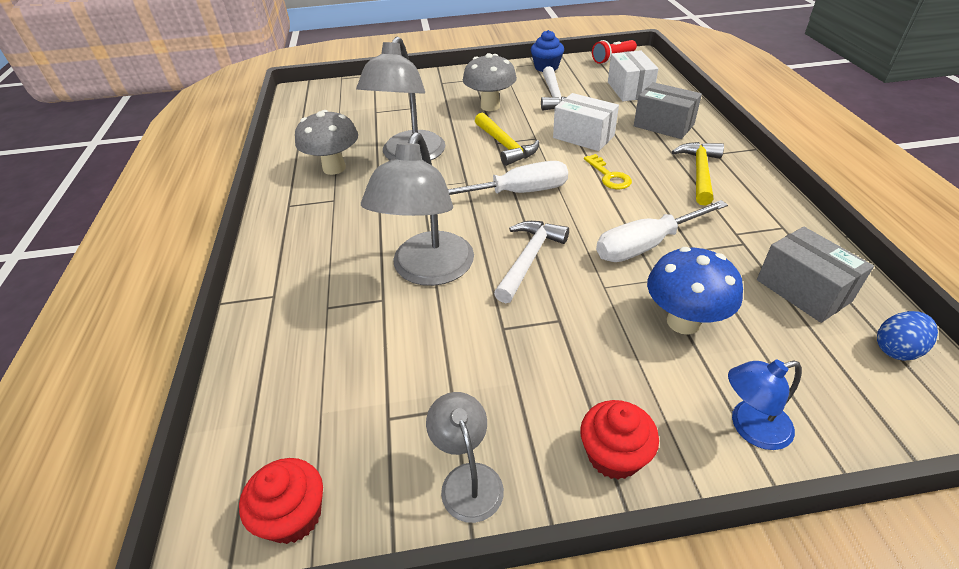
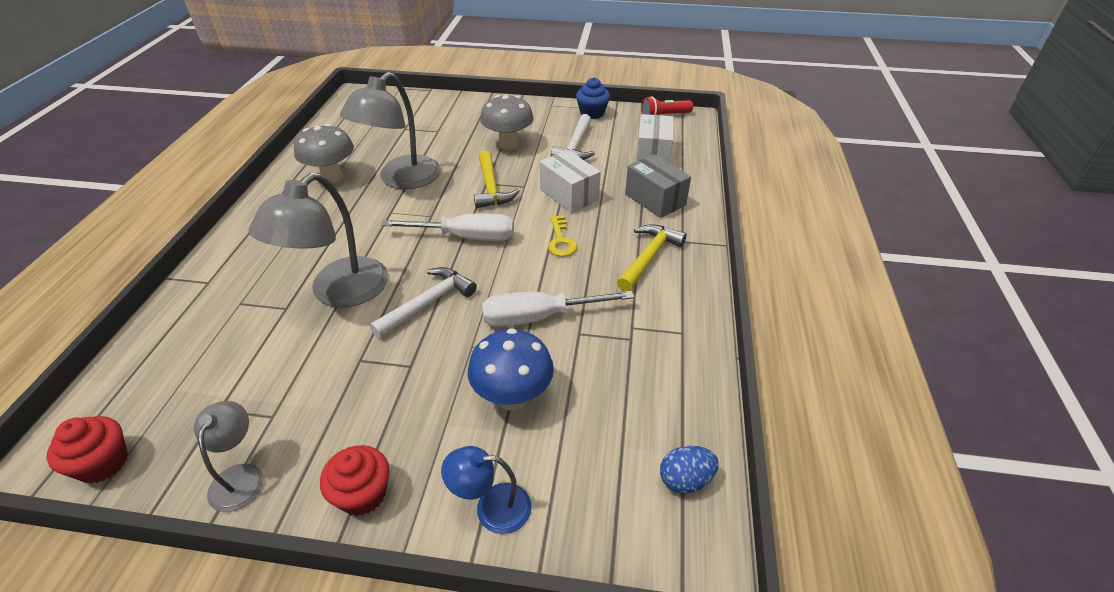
camera: 15 degrees right, 0 degrees up
grey box [757,227,874,323] -> none

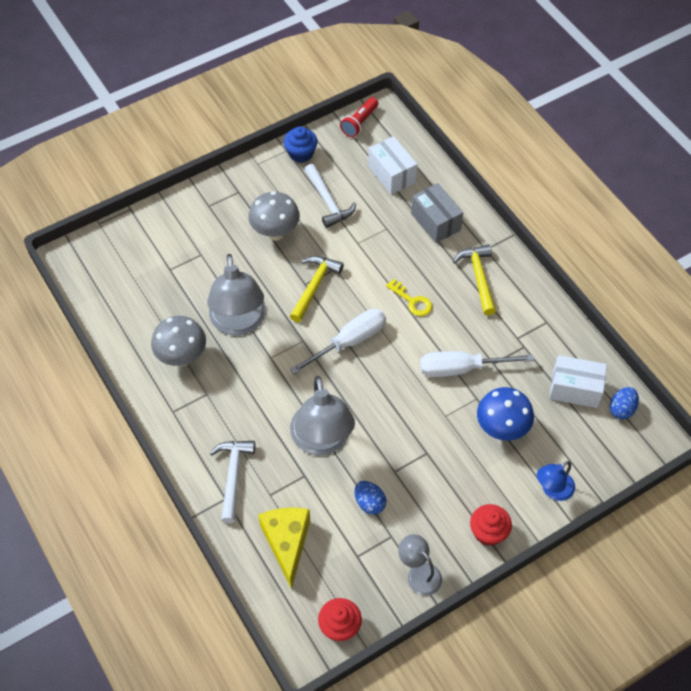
camera: 40 degrees left, 15 degrees up
white hammer [370,267,477,339] -> white hammer moved to [210,441,255,523]
yellow hammer [474,151,520,208] -> yellow hammer turned 105 degrees counterclockwise [290,256,344,322]
white screwdriver [482,291,634,327] -> white screwdriver turned 45 degrees clockwise [420,351,534,377]
white box [540,150,601,213] -> white box moved to [549,355,607,408]
grey box [625,154,691,218] -> grey box turned 45 degrees clockwise [411,183,463,243]
none -> yellow cheese [258,508,310,590]
none -> blue egg [354,481,386,515]

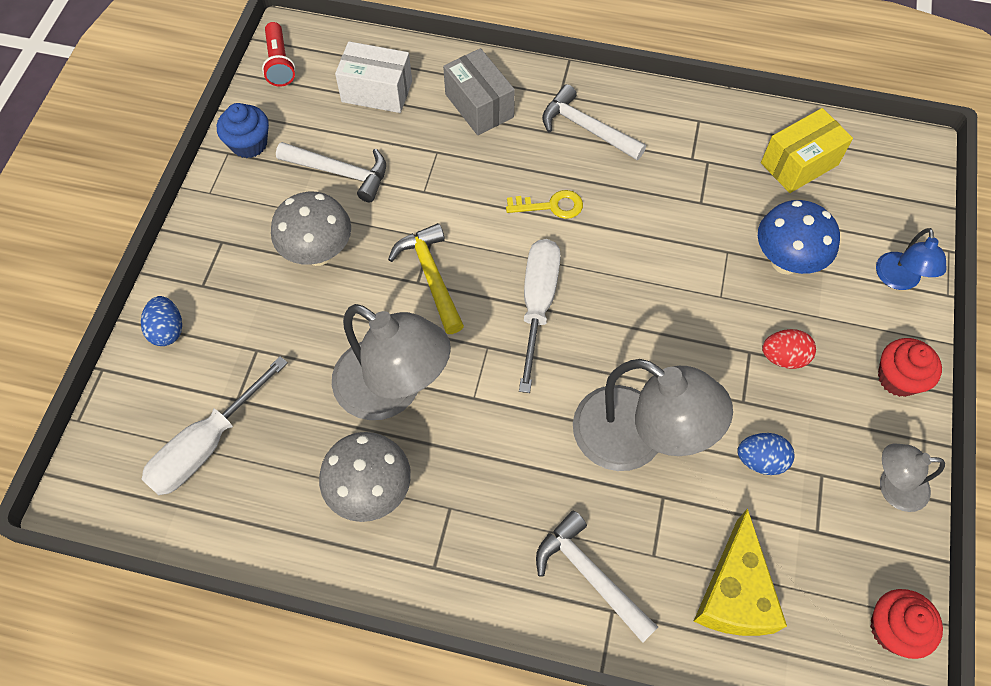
camera: 45 degrees left, 5 degrees up
yellow cheese [258,508,310,590] -> yellow cheese turned 120 degrees counterclockwise [694,508,787,636]
grey box [411,183,463,243] -> grey box turned 45 degrees clockwise [443,48,515,135]
white screwdriver [420,351,534,377] -> white screwdriver moved to [142,356,288,495]
yellow hammer [453,244,496,315] -> white hammer [542,84,646,160]
white box [549,355,607,408] -> yellow box [761,108,853,193]
blue egg [610,387,639,419] -> blue egg moved to [141,296,182,346]
none -> red egg [762,329,816,369]

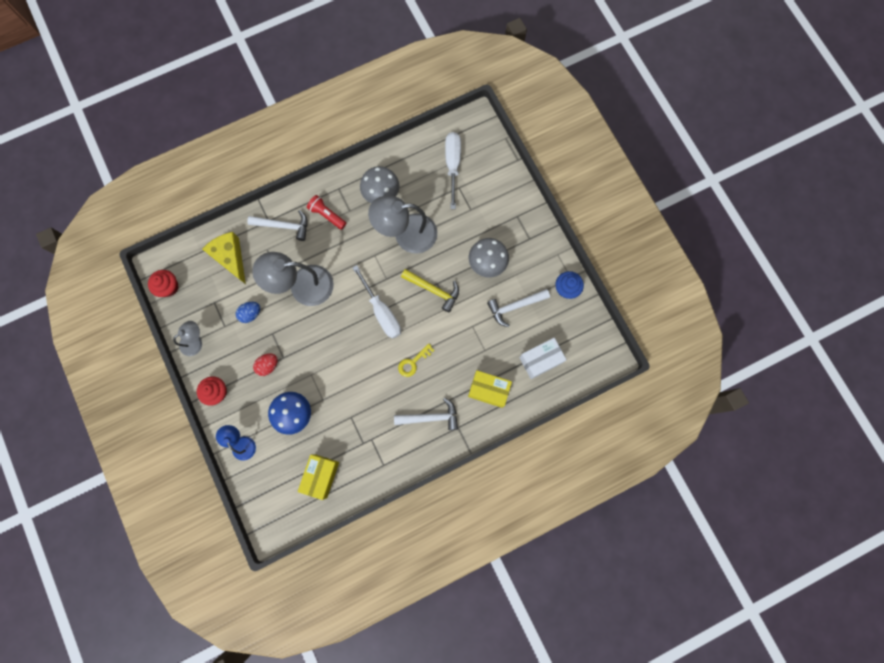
camera: 140 degrees right, 15 degrees up
blue egg [141,296,182,346] -> none
red flashlight [262,22,296,87] -> red flashlight moved to [307,195,346,230]
grey box [443,48,515,135] -> yellow box [468,370,512,408]

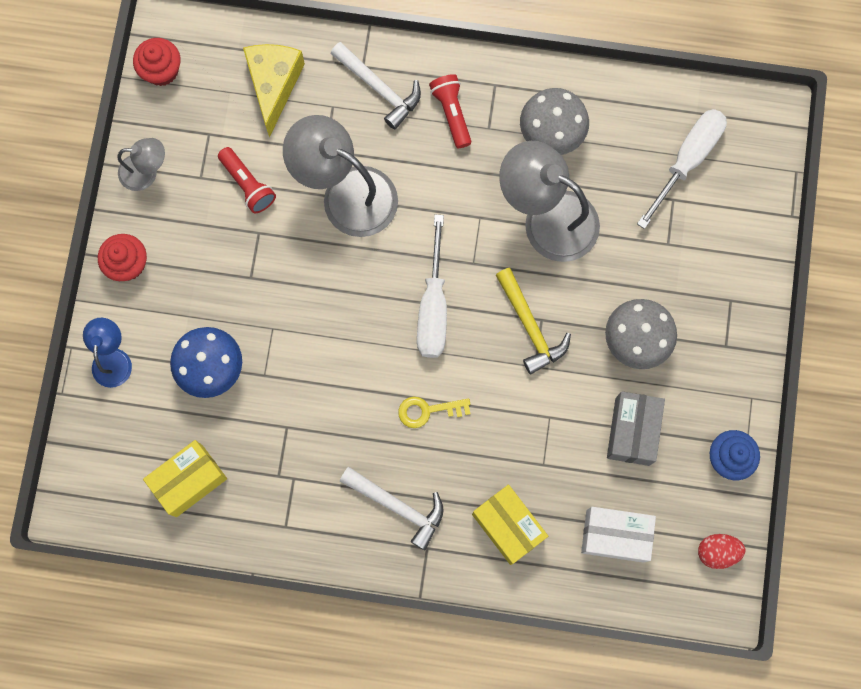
camera: 35 degrees right, 0 degrees up
blue egg [236,302,260,323] -> red flashlight [218,147,276,213]
red egg [253,353,278,376] -> red egg moved to [698,534,745,569]
white hammer [487,289,550,327] -> grey box [607,391,665,466]

